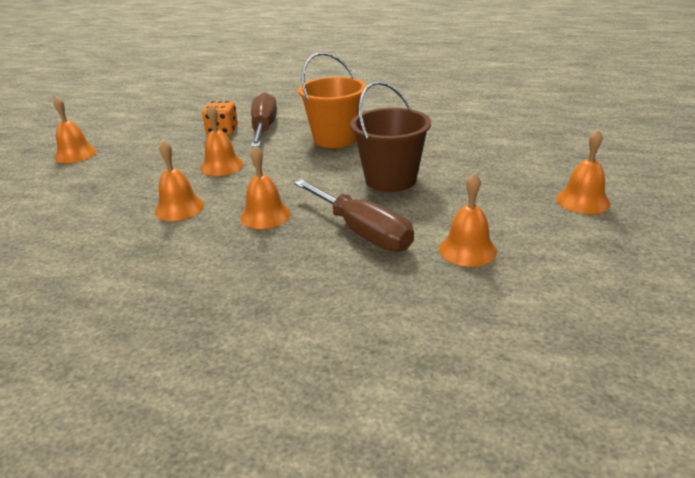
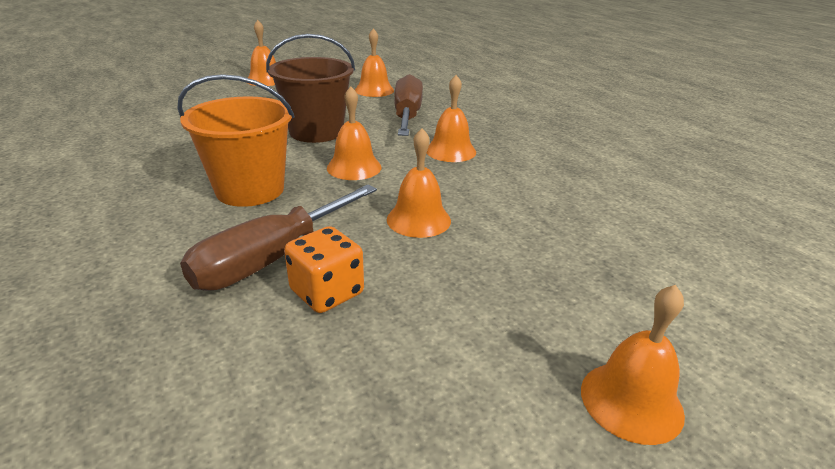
camera: 140 degrees left, 0 degrees up
orange bell [155,140,204,221] -> orange bell moved to [327,86,382,180]

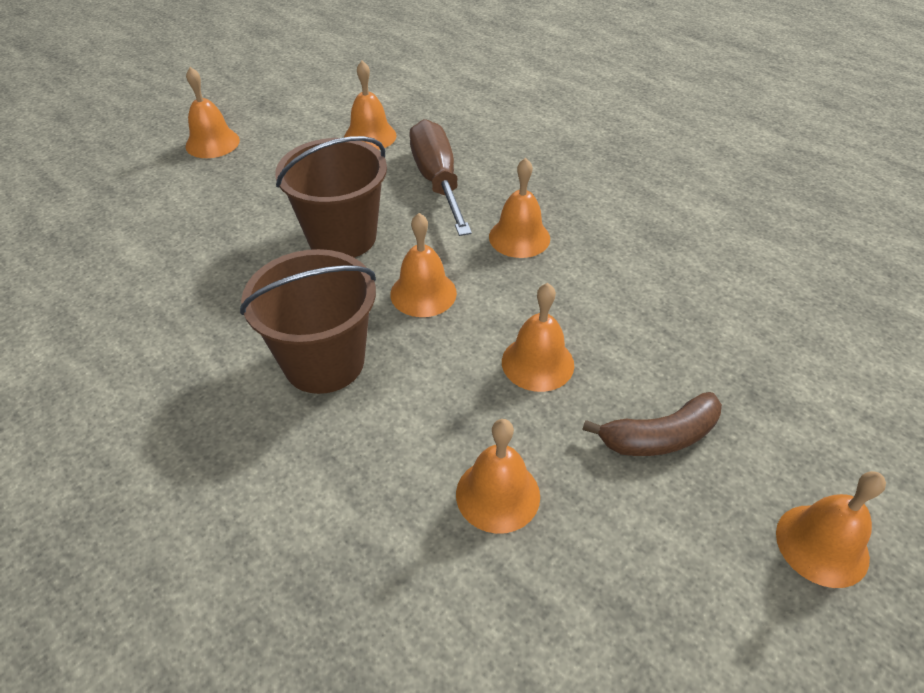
camera: 15 degrees left, 15 degrees up
orange bucket [177,74,294,207] -> brown bucket [240,249,376,394]
brown screwdriver [180,184,377,291] -> none
orange dice [284,226,364,313] -> orange bell [456,419,540,534]
none -> brown banana [582,392,722,456]

